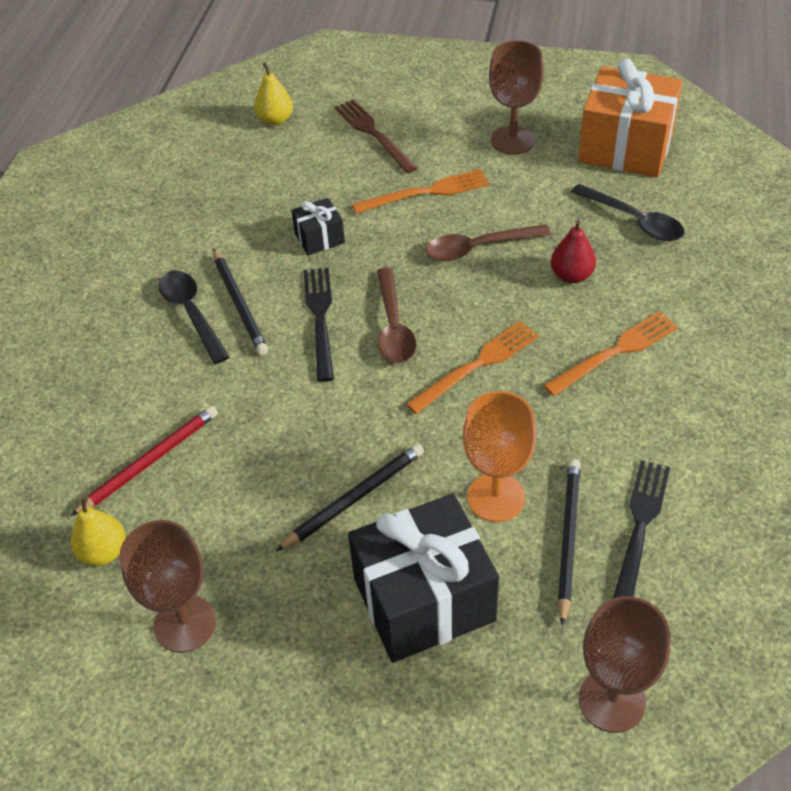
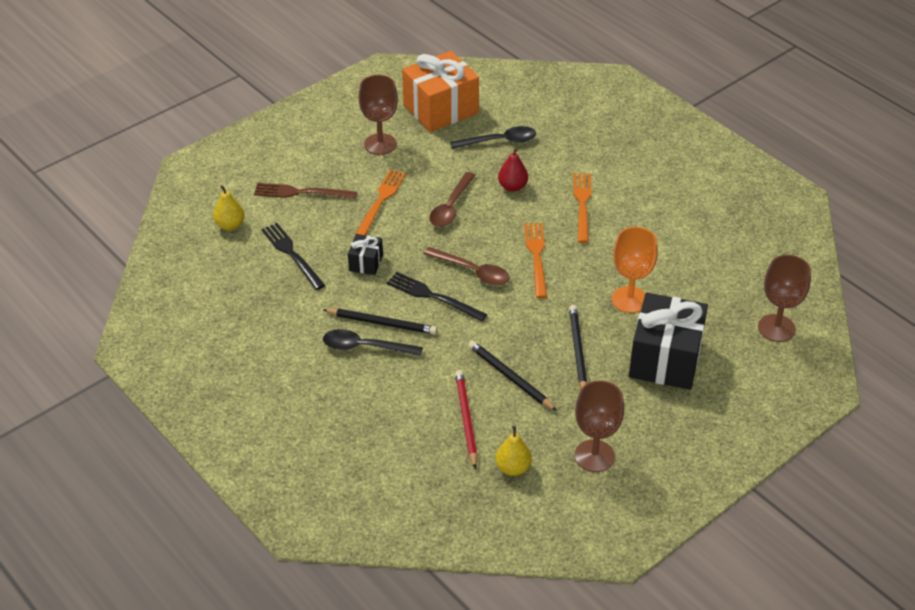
camera: 55 degrees left, 5 degrees down
black pencil [557,459,581,626] -> black pencil moved to [468,341,557,411]
black fork [613,460,670,598] -> black fork moved to [261,223,325,290]

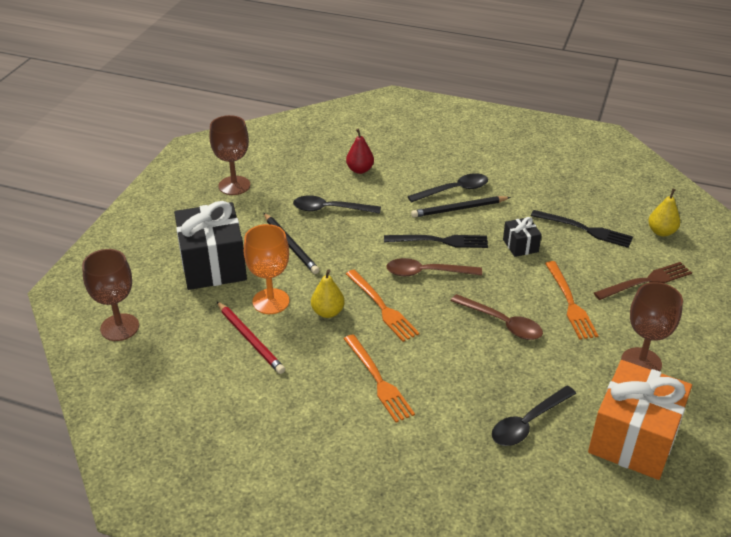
camera: 150 degrees right, 5 degrees down
brown spoon [429,172,475,227] -> brown spoon turned 135 degrees clockwise [451,294,543,340]
red pencil [455,370,477,469] -> red pencil moved to [217,301,285,374]
black pencil [468,341,557,411] -> black spoon [293,196,381,214]
yellow pear [495,425,532,476] -> yellow pear moved to [311,269,345,318]
red pear [498,148,528,192] -> red pear moved to [346,129,374,174]

